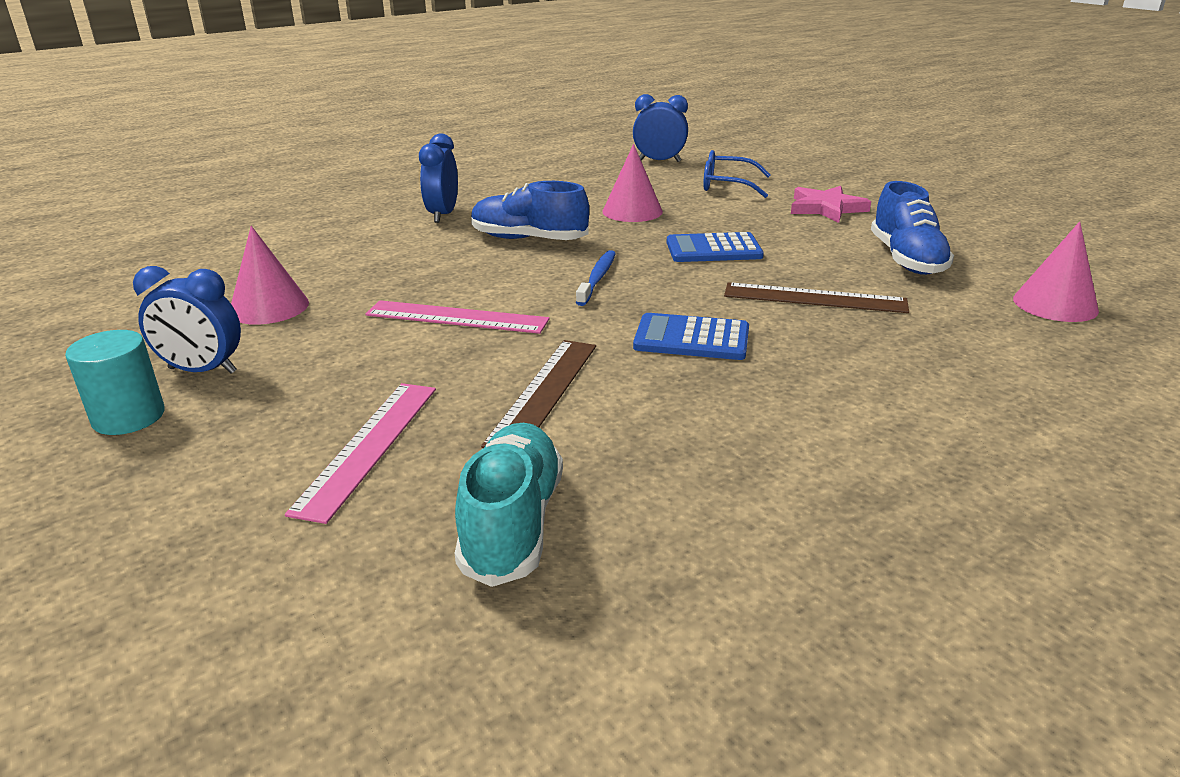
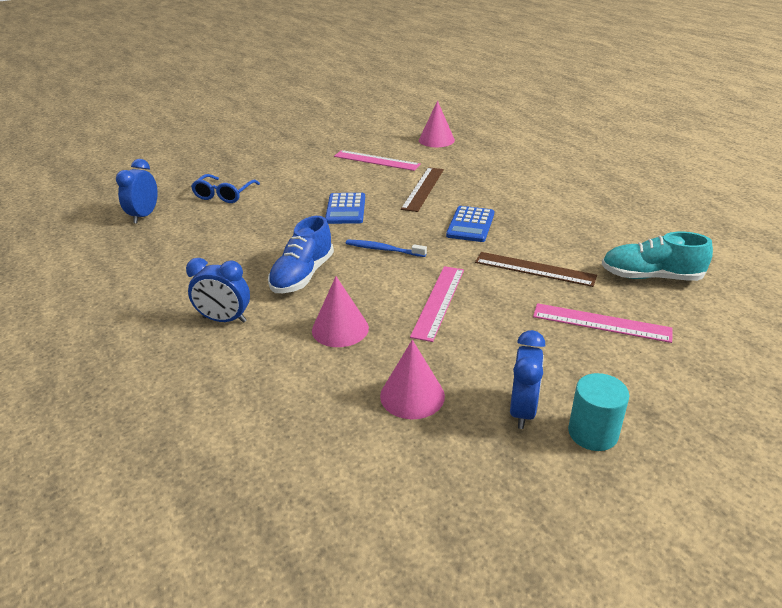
camera: 85 degrees left, 5 degrees up
pink cone [602,144,663,222] -> pink cone moved to [312,277,369,347]
pink star [791,186,871,223] -> none
blue shoe [871,181,954,275] -> pink ruler [334,150,421,171]

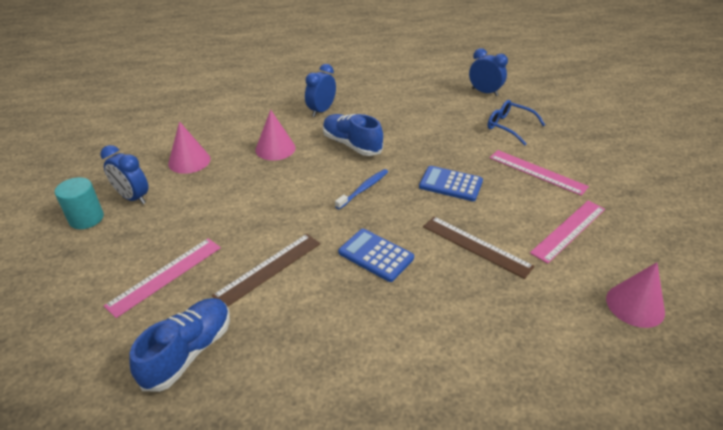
camera: 110 degrees right, 5 degrees up
pink ruler [410,266,464,342] -> pink ruler moved to [490,150,589,196]
turquoise shoe [602,232,713,281] -> blue shoe [129,298,230,392]

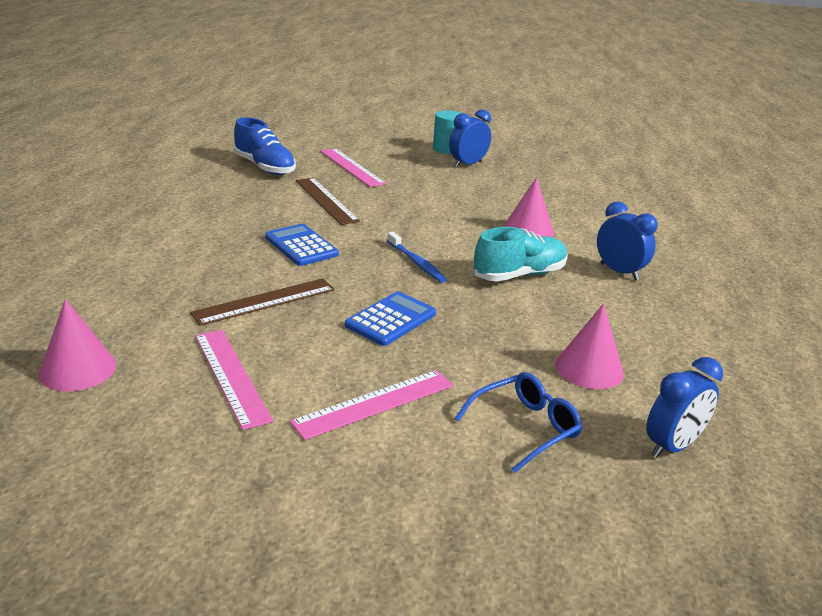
camera: 105 degrees right, 10 degrees down
pink cone [168,121,210,174] -> pink cone moved to [555,304,624,389]
blue shoe [323,114,383,156] -> turquoise shoe [473,227,568,281]
blue calculator [338,229,414,282] -> blue calculator turned 90 degrees counterclockwise [265,224,339,266]

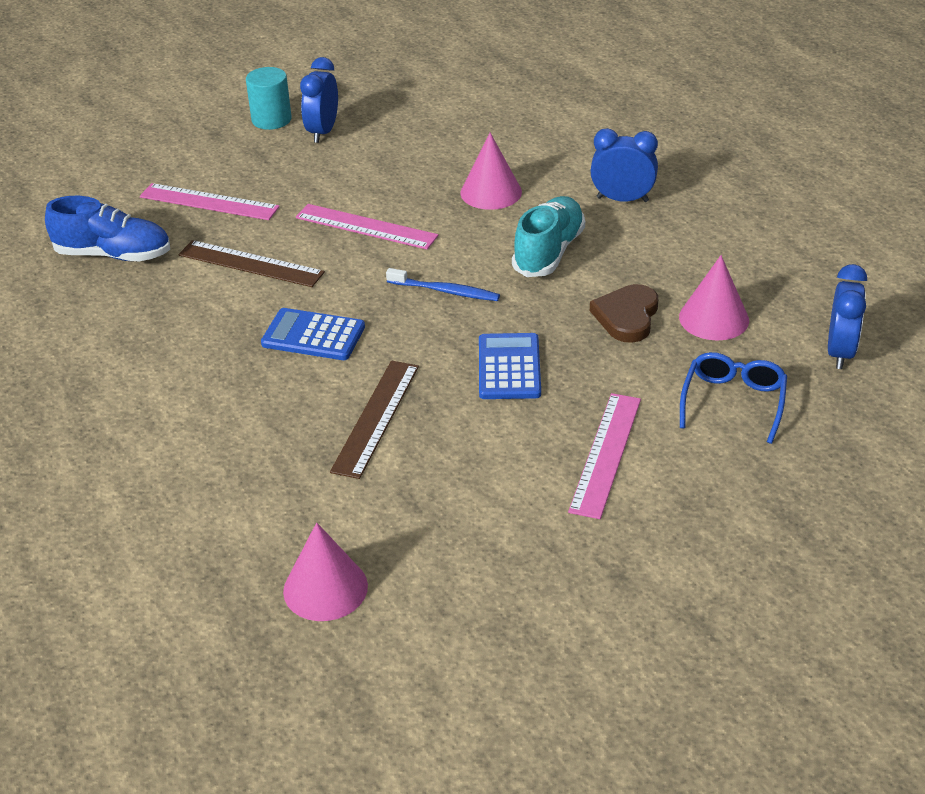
camera: 35 degrees left, 10 degrees up
pink ruler [195,330,273,430] -> pink ruler moved to [296,204,439,250]
none -> brown heart [590,284,658,343]

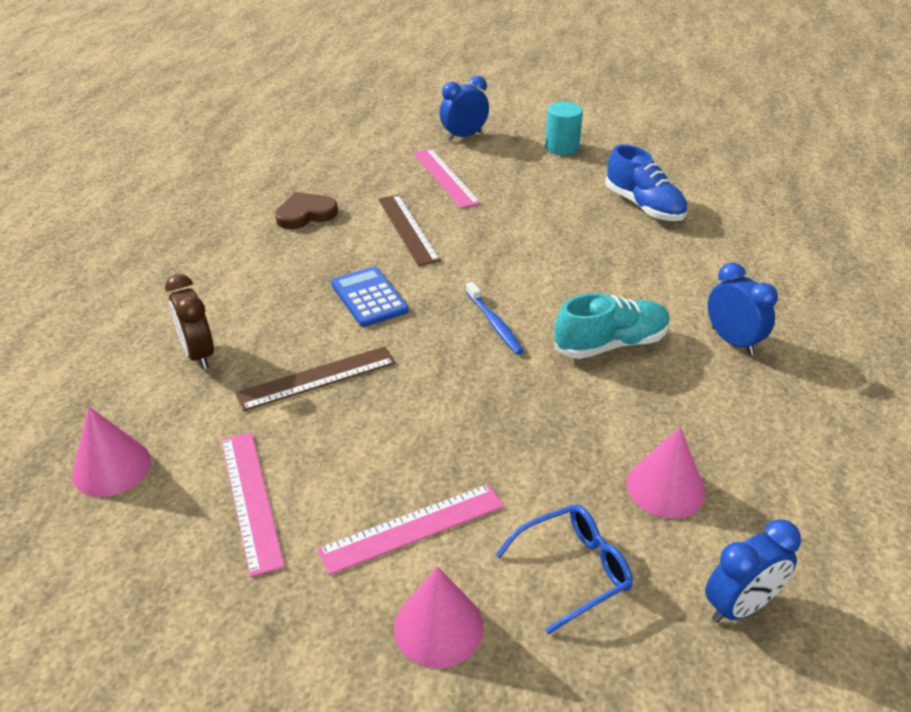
camera: 45 degrees right, 0 degrees up
blue shoe [45,196,170,261] -> blue shoe moved to [605,144,688,221]
pink ruler [296,204,439,250] -> pink ruler moved to [221,432,285,577]
blue clock [300,57,338,143] -> blue clock moved to [440,75,489,141]
pink cone [460,133,522,210] -> pink cone moved to [394,567,484,668]
blue calculator [479,333,541,399] -> none
brown heart [590,284,658,343] -> brown heart moved to [275,192,338,229]
none -> brown clock [165,274,214,369]

